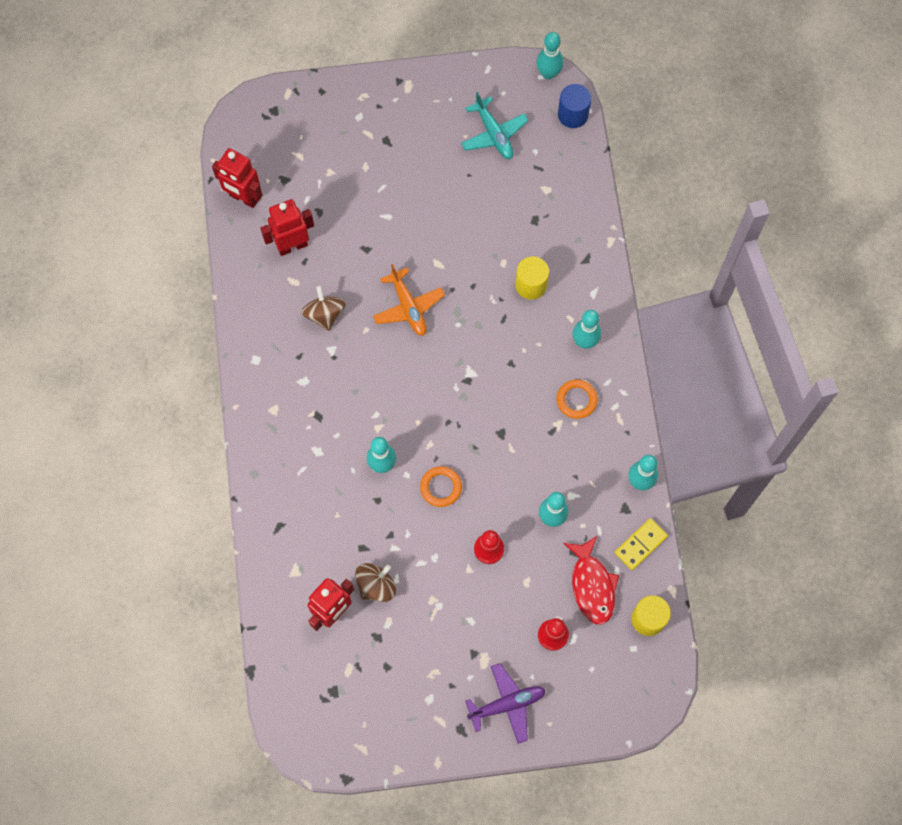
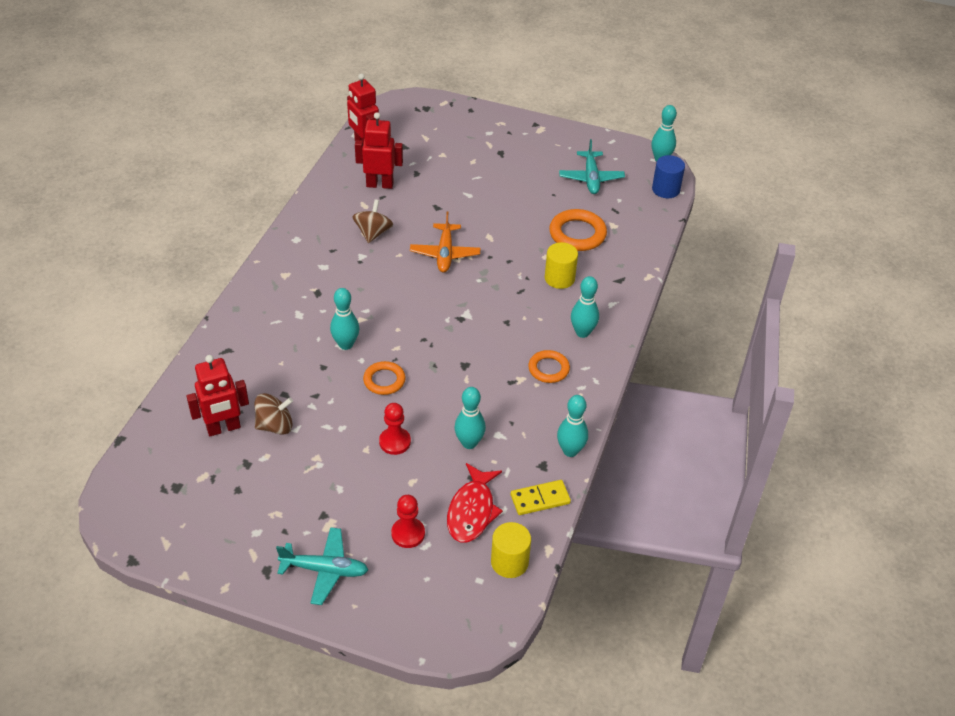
camera: 25 degrees right, 25 degrees down
purple plane [465,663,546,744] -> turquoise plane [276,527,368,605]
none -> orange ring [549,209,607,251]

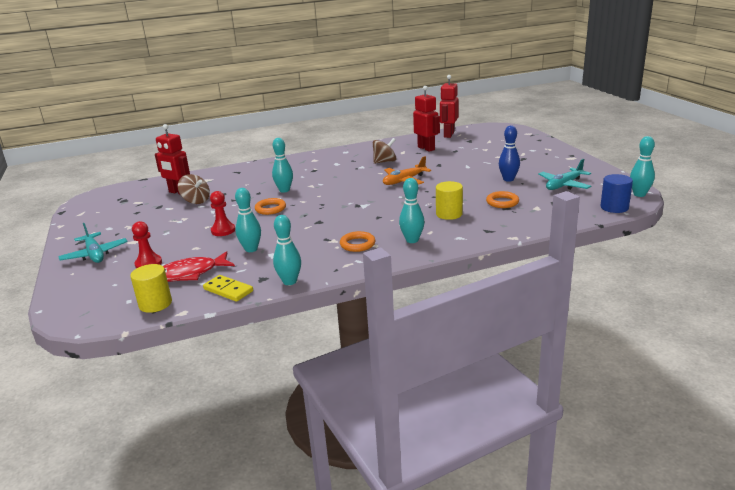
camera: 55 degrees right, 20 degrees down
orange ring [549,209,607,251] -> orange ring [486,191,519,208], size x0.65
none -> blue bowling pin [499,125,520,182]

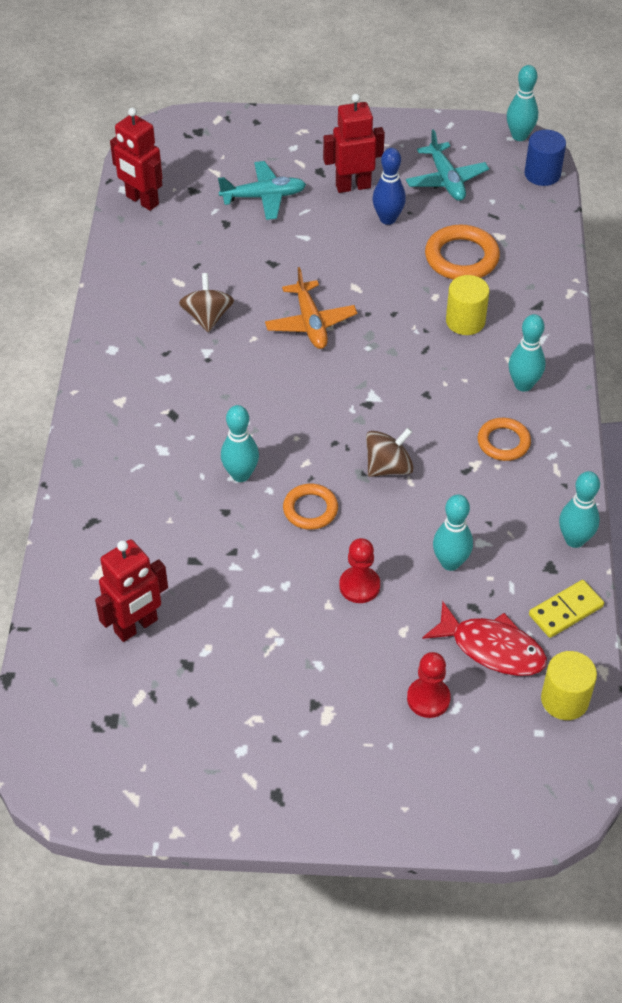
camera: 70 degrees left, 25 degrees up
turquoise plane [58,223,128,263] -> turquoise plane moved to [218,161,306,220]
red fish [163,251,235,282] -> red fish turned 60 degrees counterclockwise [422,602,547,676]
brown spinning top [178,174,210,204] -> brown spinning top moved to [366,428,414,477]
red robot [413,86,440,152] -> red robot moved to [323,94,385,193]
orange ring [486,191,519,208] -> orange ring [425,225,500,280], size x1.55

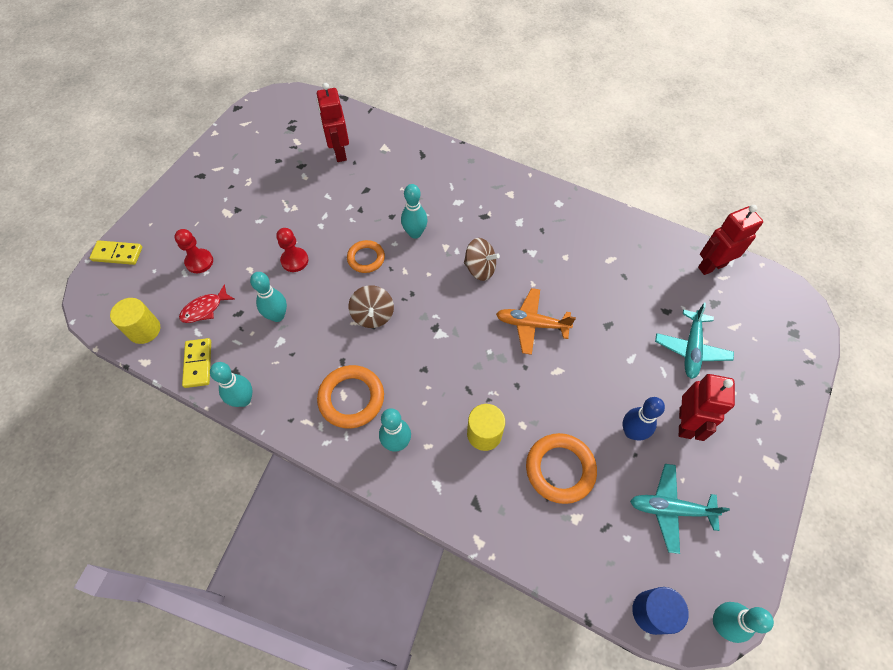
camera: 115 degrees right, 10 degrees up
brown spinning top [179,273,234,332] -> brown spinning top moved to [464,238,500,281]
red fish [422,602,547,676] -> red fish [179,284,235,323], size x0.66
orange ring [477,418,531,461] -> orange ring [317,365,384,428], size x1.55
none -> yellow domino [89,240,142,265]

